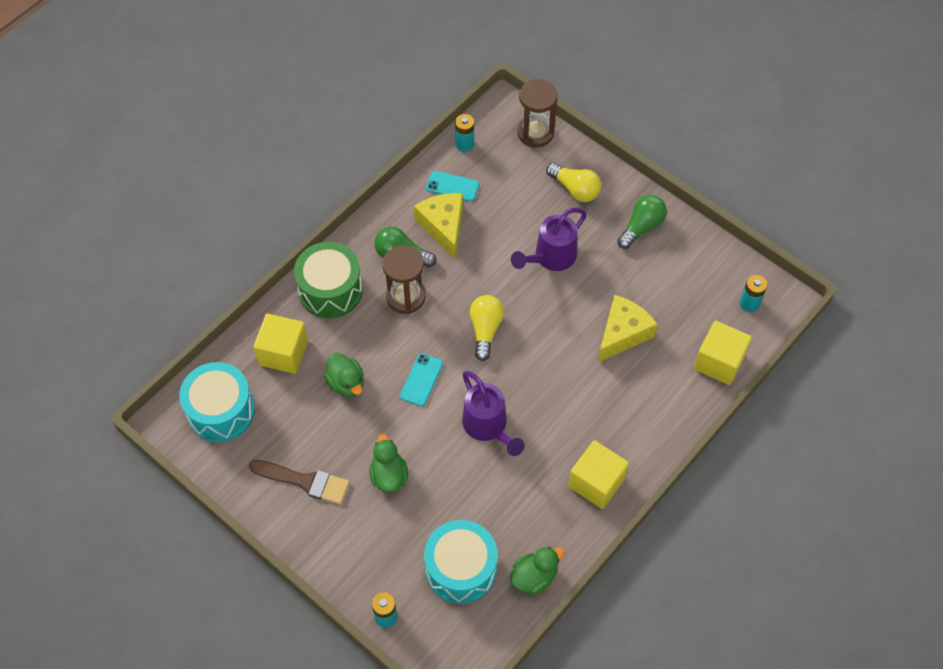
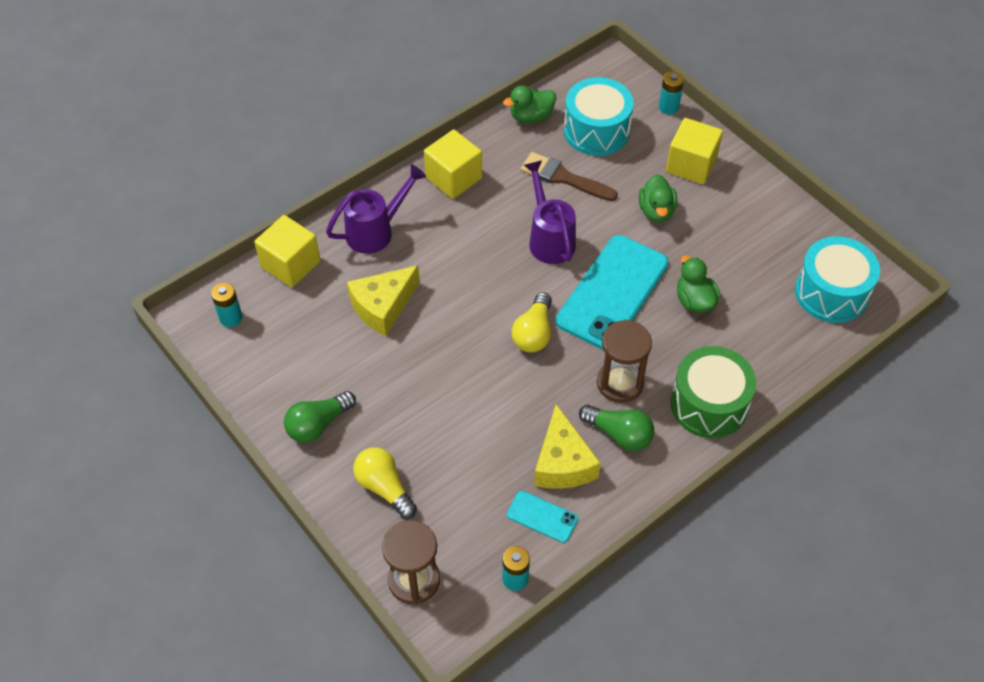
camera: 170 degrees left, 5 degrees down
brown brush [249,460,350,504] -> brown brush moved to [521,152,618,201]
yellow cube [253,314,308,374] -> yellow cube moved to [666,118,723,184]
turquoise phone [400,353,443,406] -> turquoise phone [556,235,669,350], size x2.20
purple watering can [511,208,587,271] -> purple watering can moved to [326,165,426,254]

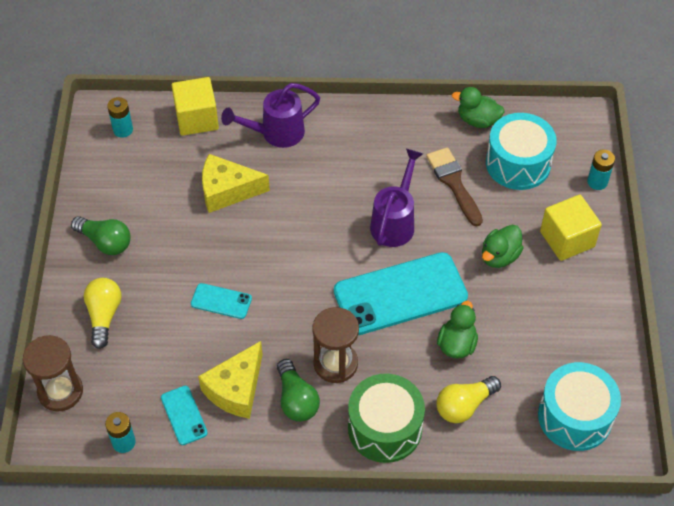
camera: 40 degrees right, 0 degrees up
green light bulb [284,391,356,443] -> green light bulb turned 150 degrees counterclockwise [71,216,130,255]
purple watering can [326,165,426,254] -> purple watering can turned 150 degrees clockwise [221,83,320,148]
yellow cube [424,129,482,199] -> none
yellow light bulb [511,292,552,352] -> yellow light bulb moved to [437,376,501,423]
none -> turquoise phone [191,283,252,319]

